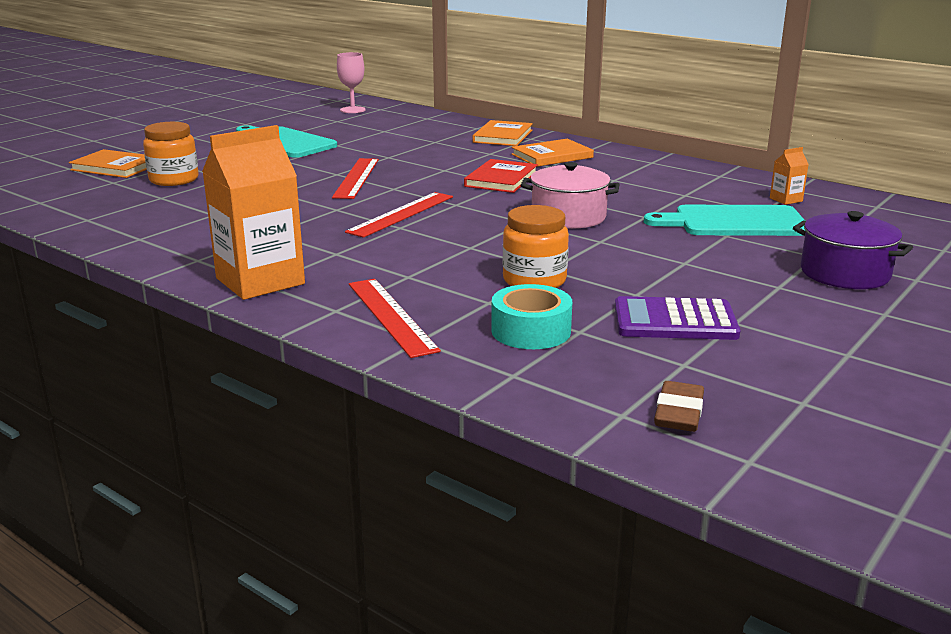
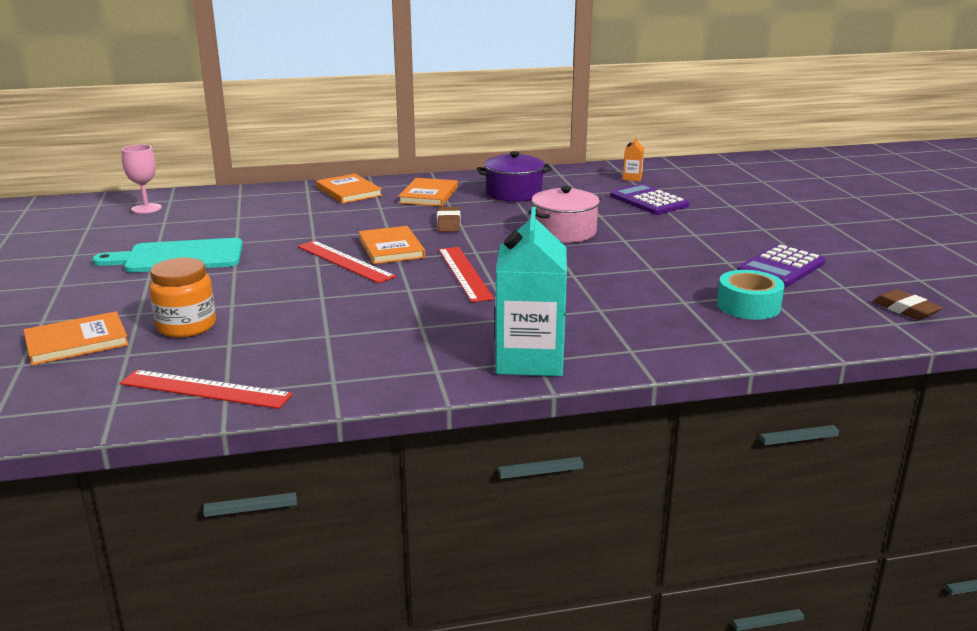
camera: 50 degrees left, 0 degrees up
orange carton [202,125,305,300] -> turquoise carton [495,207,567,376]
red ruler [349,279,441,358] -> red ruler moved to [120,370,293,409]
red book [464,159,538,193] -> brown eraser [437,207,461,232]
orange jar [503,205,569,288] -> none
turquoise cutting board [644,205,805,236] -> purple calculator [610,184,689,215]
purple pot [793,211,913,289] -> purple pot moved to [477,151,552,202]
none -> orange book [358,226,425,264]

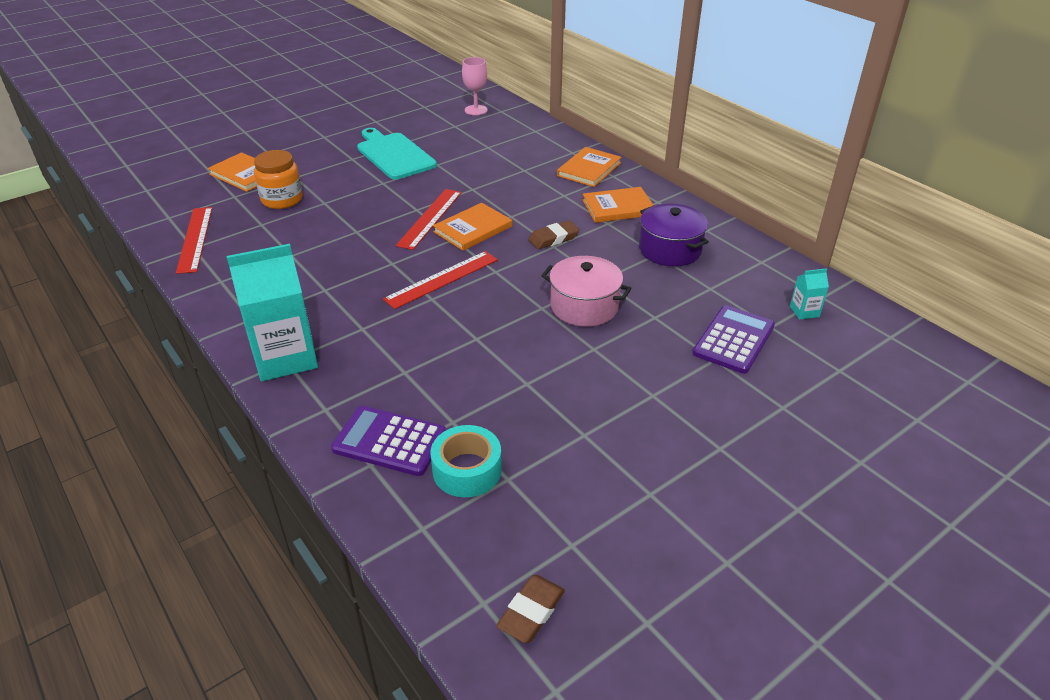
camera: 65 degrees right, 15 degrees up
orange carton [623,137,644,181] -> turquoise carton [790,268,829,320]
purple calculator [737,244,826,287] -> purple calculator moved to [331,406,446,476]

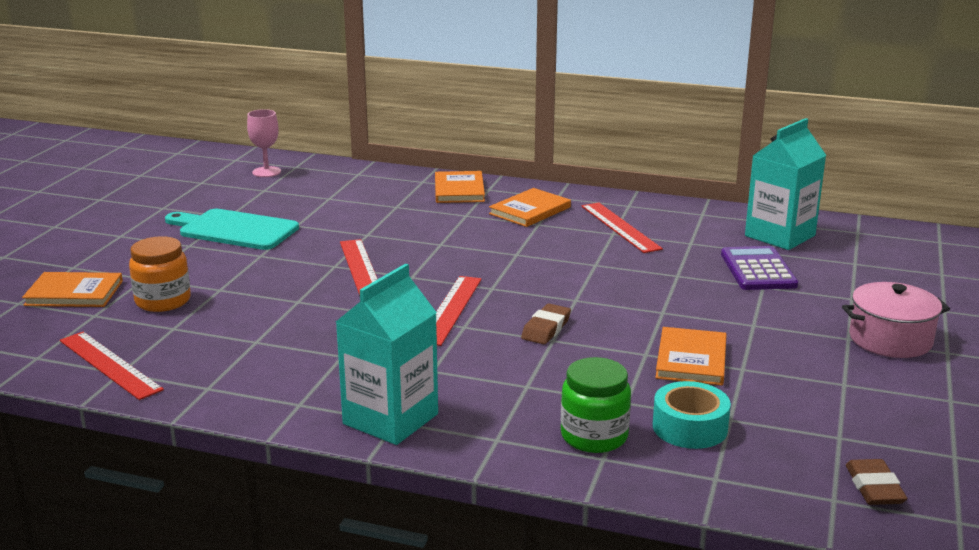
camera: 35 degrees left, 15 degrees down
purple calculator [331,406,446,476] -> green jar [561,357,631,453]
orange book [433,203,512,251] -> orange book moved to [655,327,727,385]
brown eraser [528,221,580,249] -> brown eraser moved to [521,303,571,344]
pink pot [541,256,632,327] -> pink pot moved to [842,282,950,358]
purple pot [639,203,709,266] -> red ruler [582,203,663,253]
turquoise carton [790,268,829,320] -> turquoise carton [745,118,827,250], size x2.35

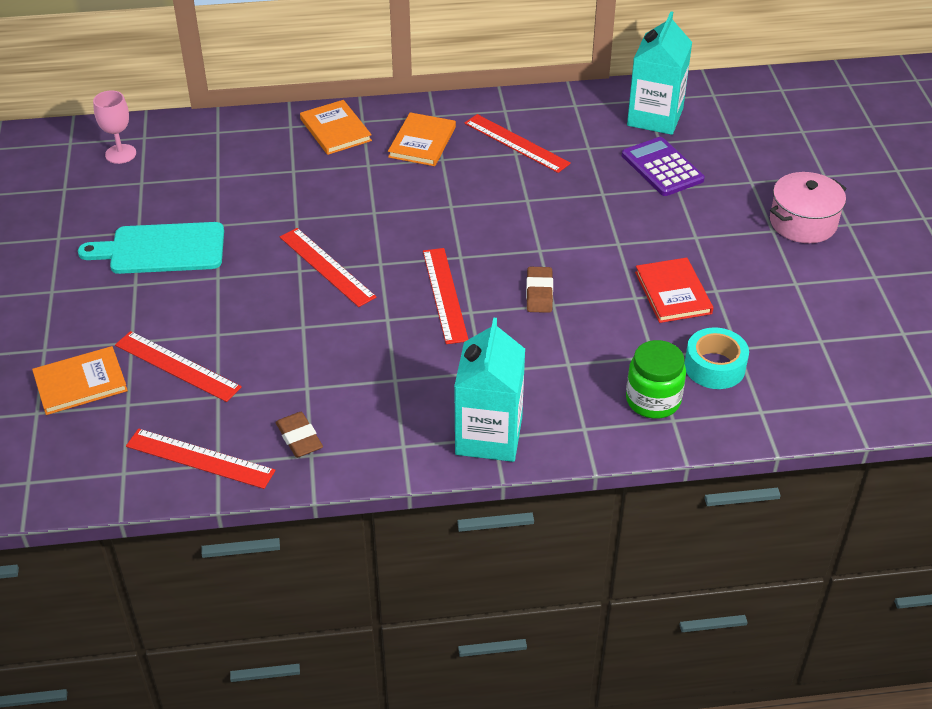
camera: 25 degrees left, 20 degrees up
orange jar [129,236,191,312] -> red ruler [115,331,242,402]
orange book [655,327,727,385] -> red book [635,257,713,323]
brown eraser [846,459,907,505] -> brown eraser moved to [276,412,323,458]

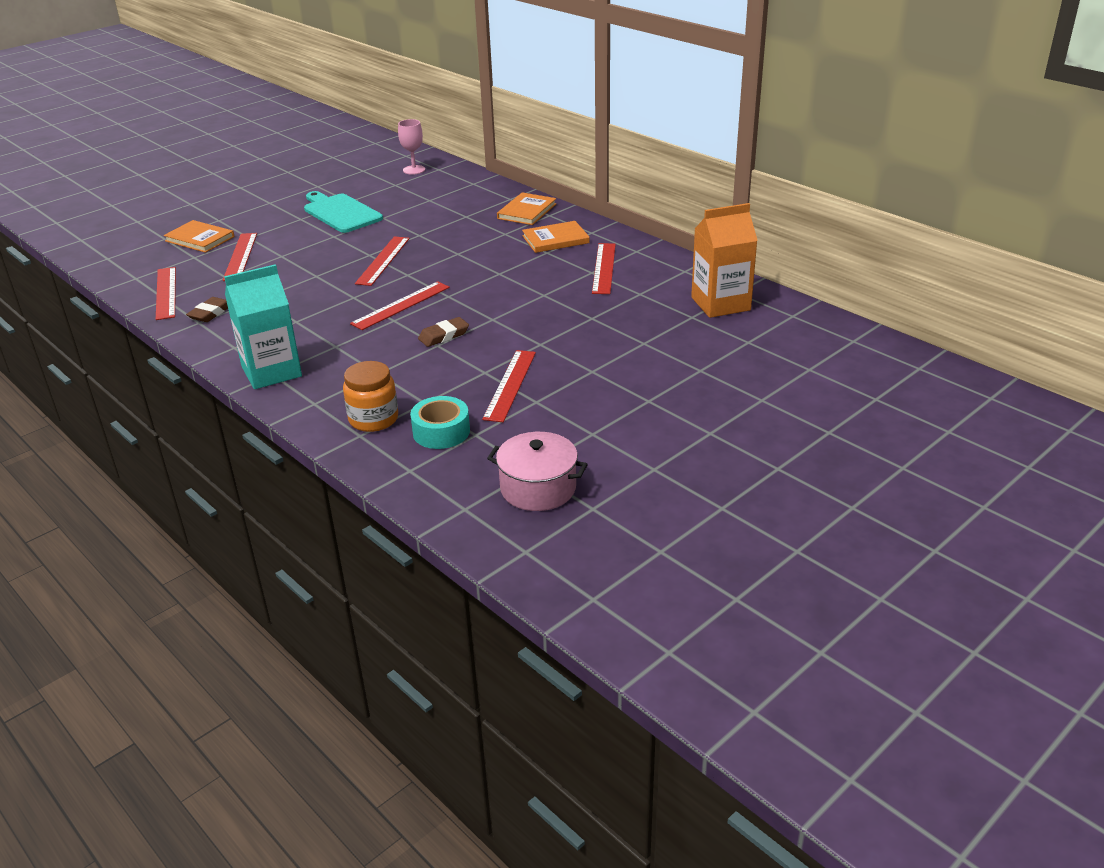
camera: 55 degrees right, 10 degrees down
purple calculator [622,137,705,196] -> none
green jar [626,340,686,419] -> orange jar [343,361,398,432]
turquoise carton [627,11,692,135] -> orange carton [691,203,758,318]
red book [635,257,713,323] -> red ruler [482,350,536,422]
pink pot [770,172,847,243] -> pink pot moved to [487,432,588,511]

